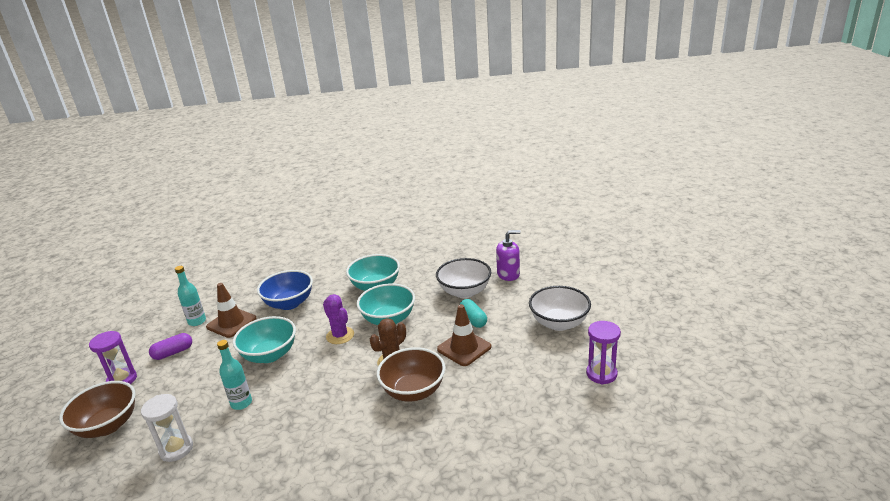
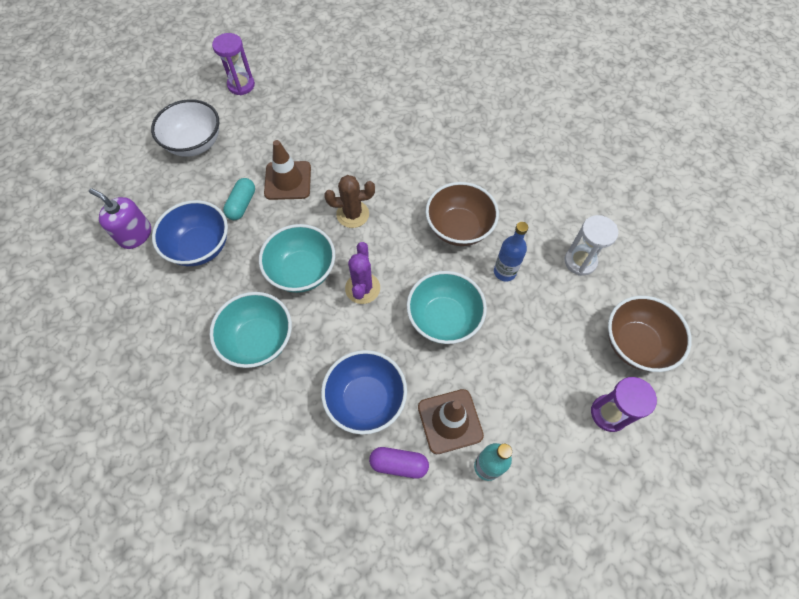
camera: 140 degrees left, 35 degrees up
purple capsule [149,333,192,360] -> purple capsule moved to [369,447,429,479]
turquoise bottle [217,340,252,410] -> blue bottle [494,222,528,282]
brown bowl [377,347,445,402] -> brown bowl moved to [426,182,499,246]
white bowl [436,258,491,298] -> blue bowl [152,200,228,266]

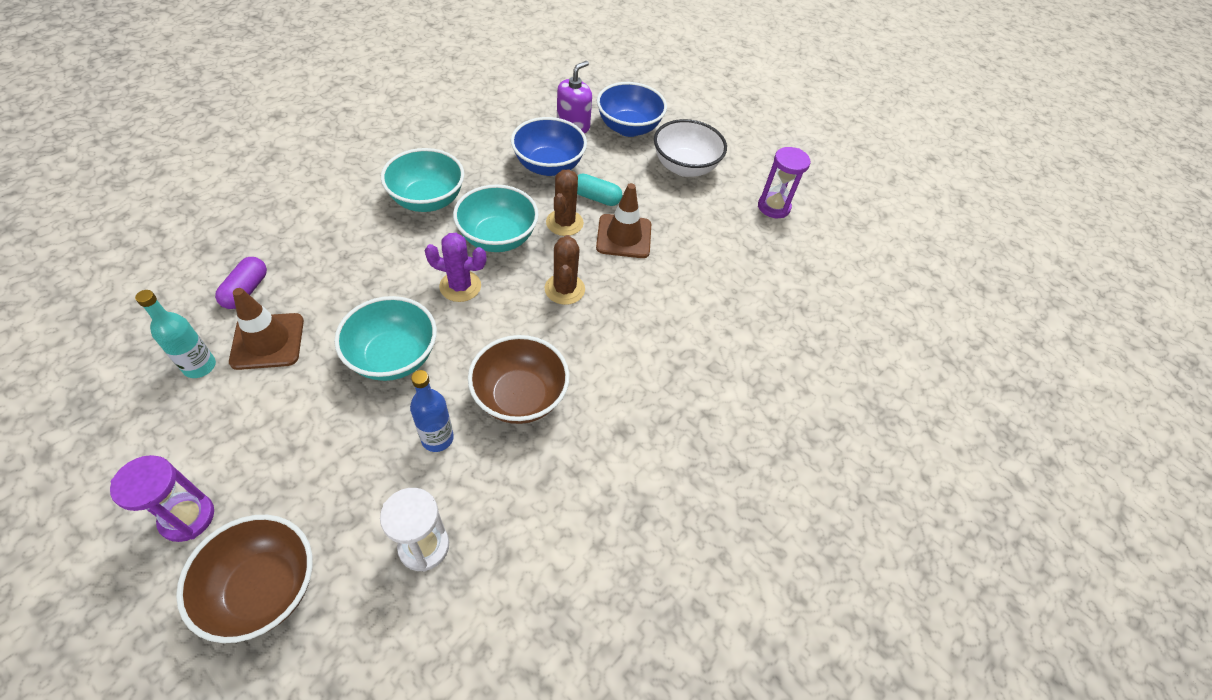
camera: 90 degrees right, 10 degrees down
blue bowl [321,350,407,435] -> blue bowl moved to [597,82,667,137]
none -> brown cactus [546,169,584,236]

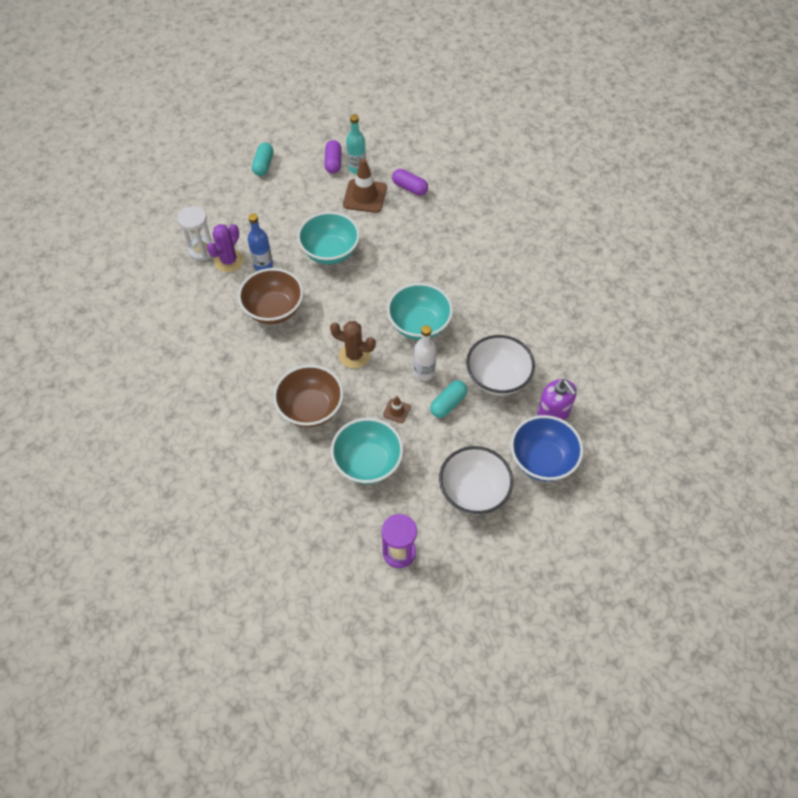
camera: 115 degrees right, 5 degrees up
purple hourglass [110,455,214,542] -> turquoise capsule [252,143,274,176]
brown bowl [176,515,313,643] -> brown bowl moved to [273,365,344,427]
turquoise bowl [381,148,464,212] -> turquoise bowl moved to [331,418,403,484]
purple cactus [425,233,486,302] -> purple cactus moved to [207,224,244,272]
blue bowl [511,117,587,176] -> white bowl [466,335,535,395]
brown cactus [546,169,584,236] -> white bottle [414,325,436,381]
brown traffic cone [596,183,651,258] -> brown traffic cone [383,396,411,423], size x0.50
none -> purple capsule [325,140,342,174]

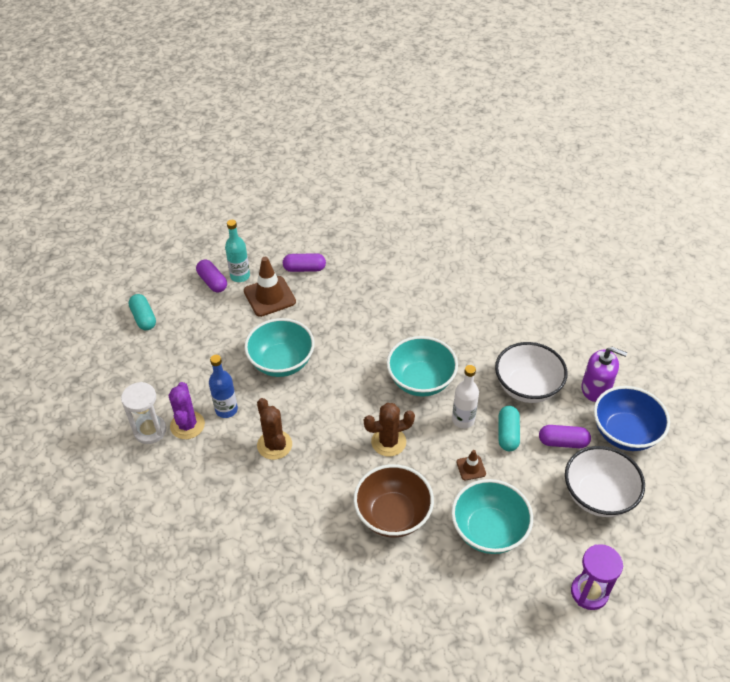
camera: 35 degrees left, 10 degrees down
brown bowl [238,268,303,324] -> brown cactus [257,398,292,460]
none -> purple capsule [539,425,591,448]

